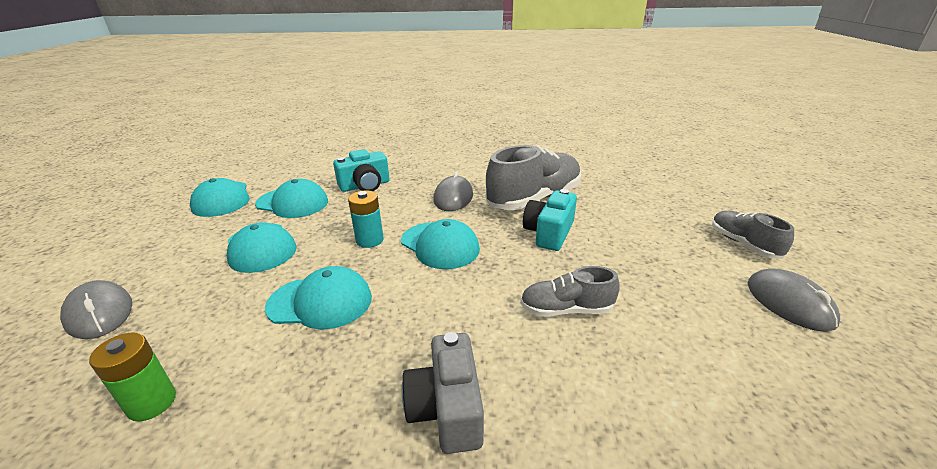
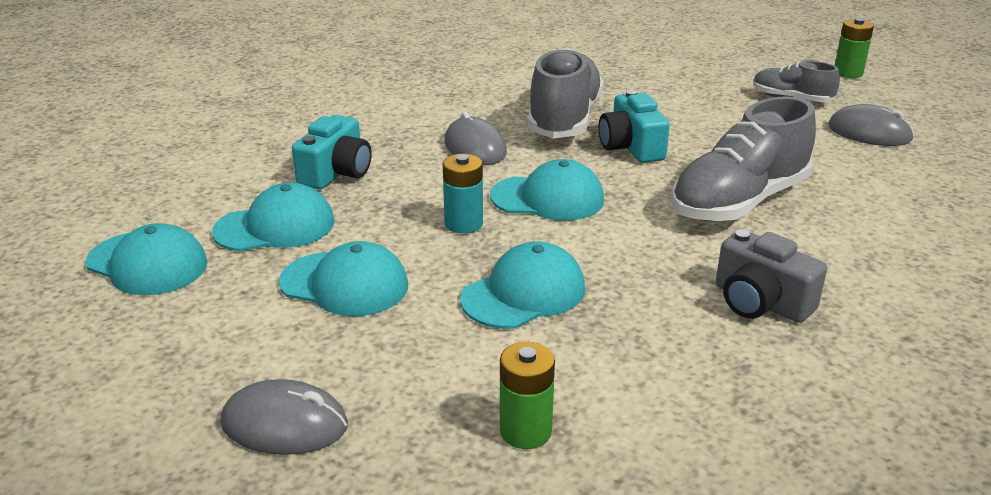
camera: 40 degrees left, 0 degrees up
grey shoe [520,266,620,317] -> grey shoe [671,96,816,222], size x1.83
none -> green battery [835,18,874,78]

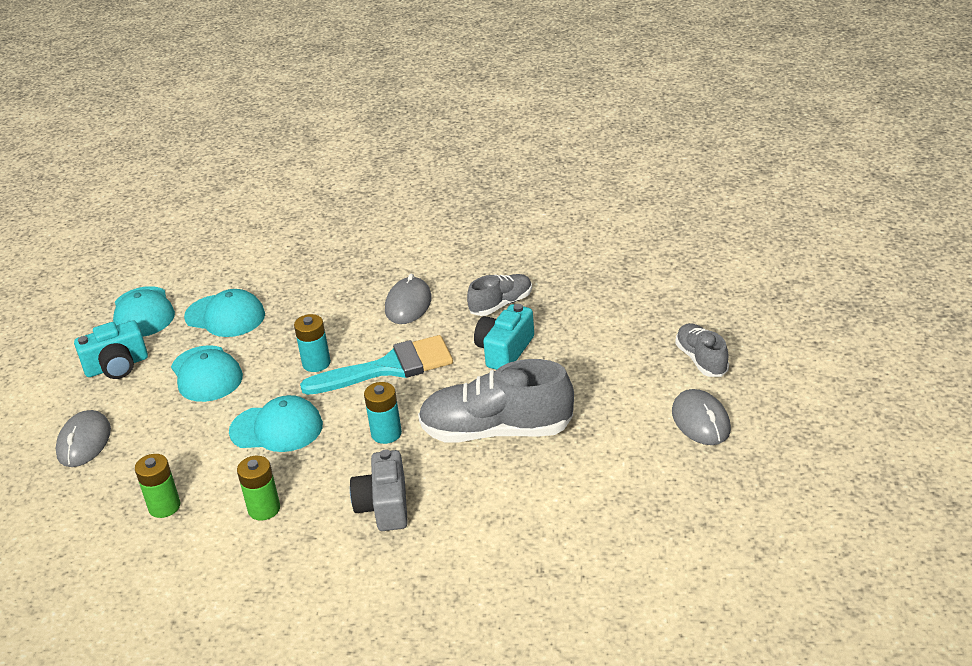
camera: 45 degrees right, 5 degrees up
grey mouse [221,379,348,455] -> grey mouse turned 45 degrees clockwise [55,410,111,467]
turquoise camera [292,115,372,189] -> turquoise camera moved to [74,320,148,379]
turquoise cap [490,159,604,221] -> turquoise brush [300,335,453,395]
grey shoe [527,48,604,138] -> grey shoe [467,274,532,316], size x0.55
green battery [835,18,874,78] -> green battery moved to [237,456,280,520]
none -> turquoise battery [364,382,402,444]

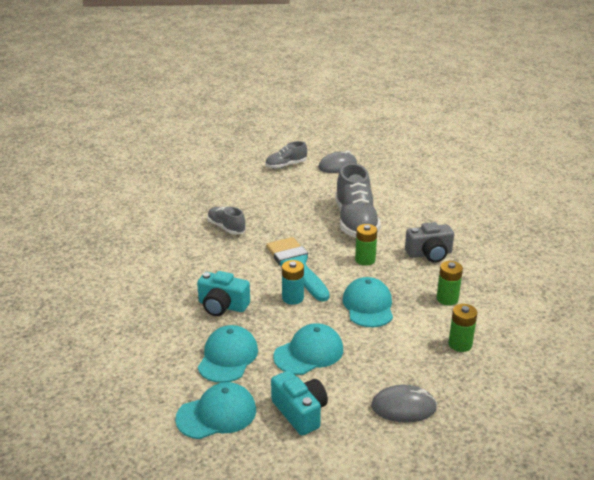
camera: 100 degrees left, 5 degrees down
turquoise battery [364,382,402,444] -> green battery [355,224,377,266]
grey mouse [385,273,432,324] -> none
turquoise camera [474,304,534,370] -> turquoise camera moved to [197,271,250,316]

